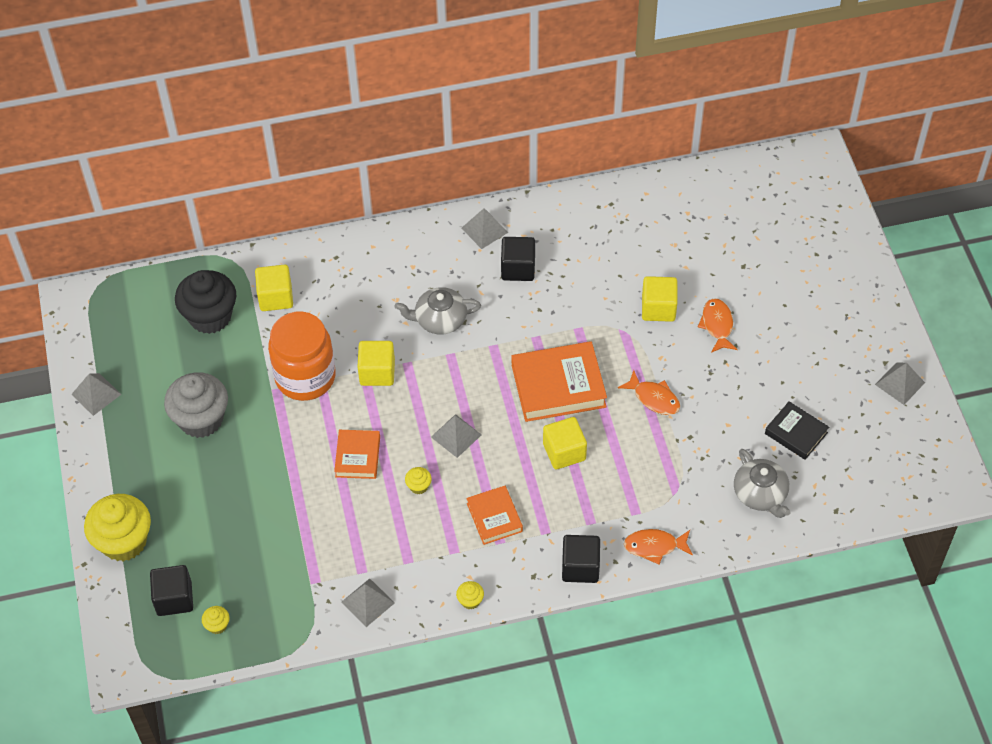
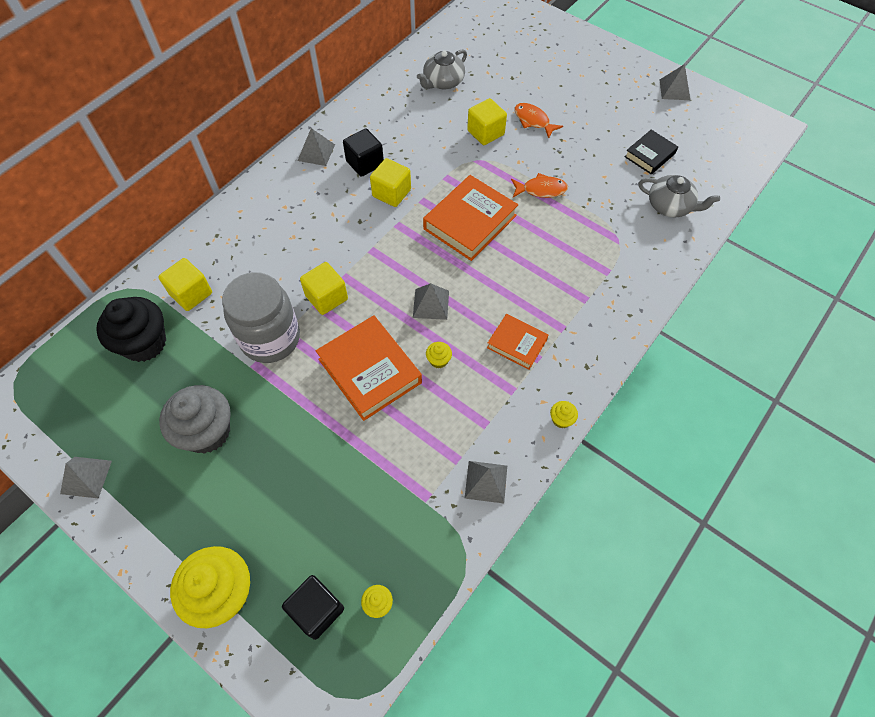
camera: 40 degrees left, 5 degrees up
orange jar [268,312,336,401] -> grey jar [222,272,300,363]
orange book [334,430,380,479] -> orange book [316,315,422,421], size x1.72
grey teapot [395,287,481,335] -> grey teapot moved to [417,49,467,89]
yellow cube [543,417,587,469] -> yellow cube moved to [370,158,411,207]
black cube [562,535,600,583] -> none
orange fish [624,529,693,564] -> none
black book [765,401,829,460] -> black book turned 45 degrees counterclockwise [624,130,678,175]

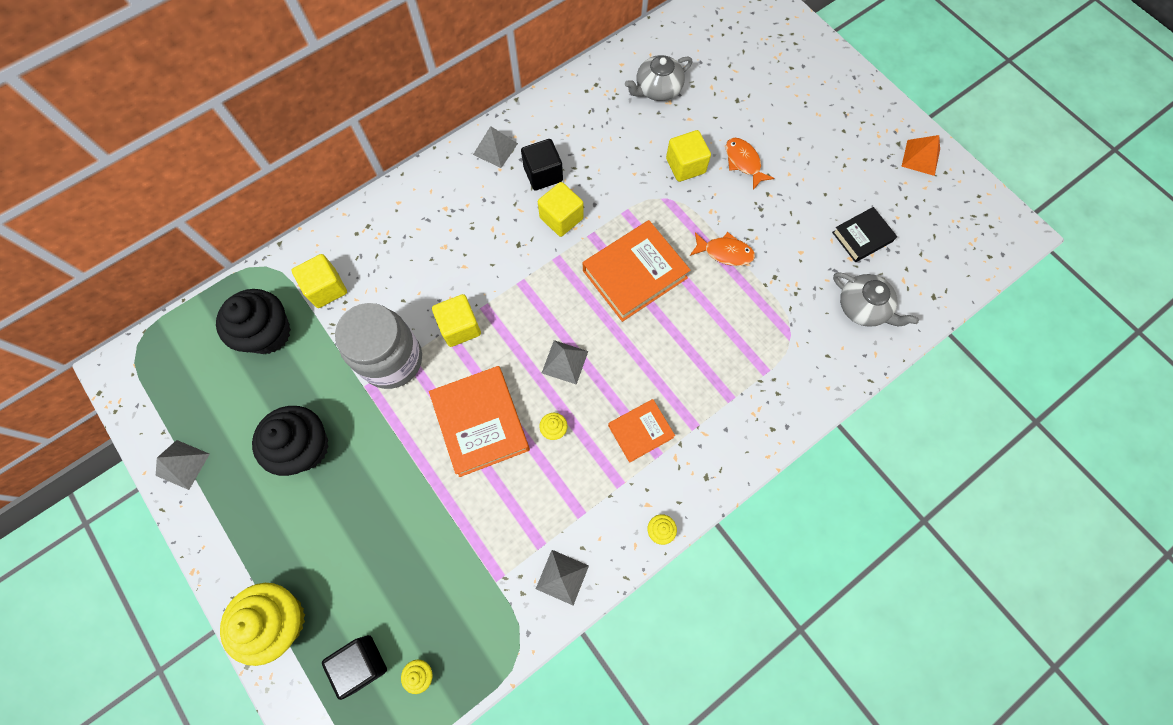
camera: 15 degrees right, 10 degrees up
grey cupcake [159,385,231,454] -> black cupcake [252,406,329,476]
orange book [487,314,548,370] -> orange book turned 75 degrees counterclockwise [608,399,675,463]
grey pyramid [660,64,690,100] -> orange pyramid [901,135,940,176]

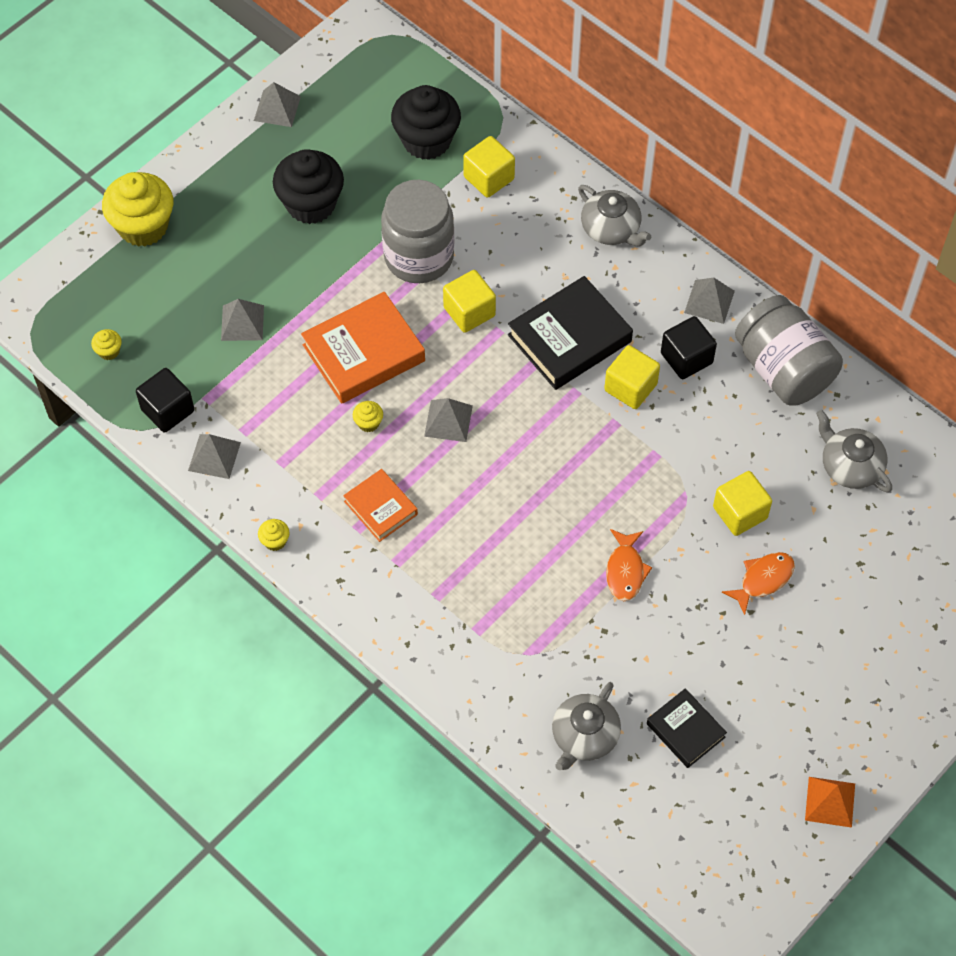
camera: 80 degrees right, 10 degrees down
black cube [322,635,387,700] -> black cube moved to [136,368,194,433]
orange book [583,220,691,322] -> none
none -> grey pyramid [221,299,264,341]
none -> black book [508,276,633,390]
none -> grey teapot [578,185,651,246]
none -> grey jar [735,295,843,406]

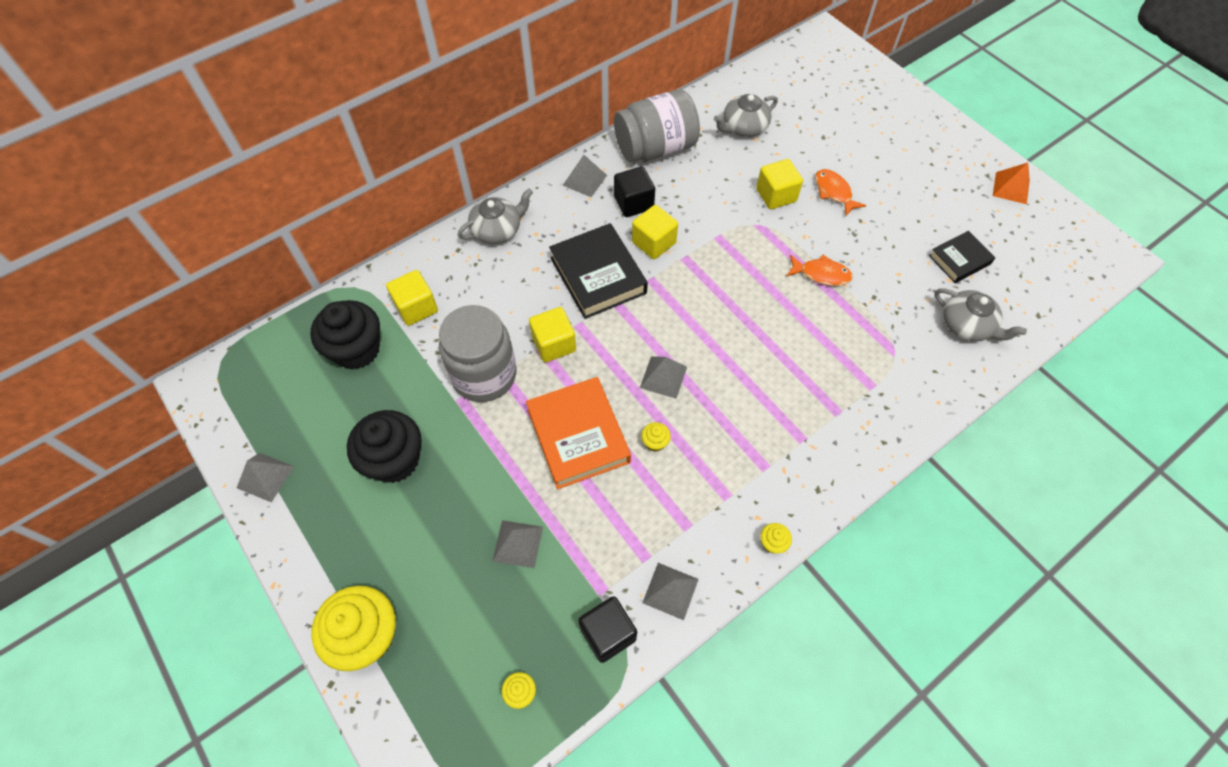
camera: 80 degrees left, 0 degrees up
orange book [343,469,418,542] -> none

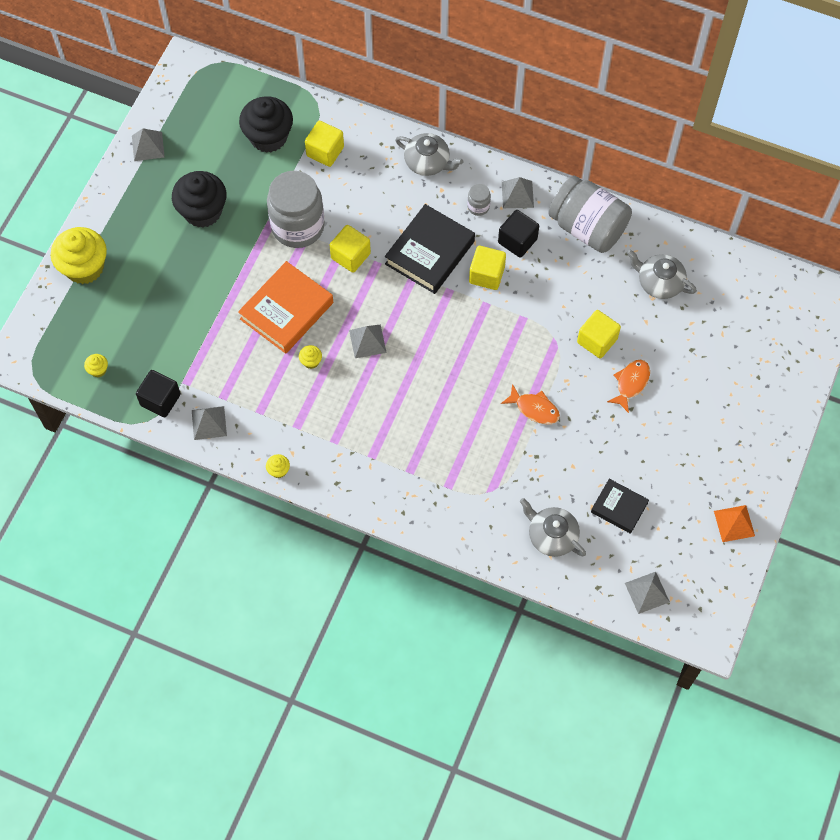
camera: 60 degrees right, 5 degrees up
grey pyramid [492,520,543,568] -> grey pyramid moved to [625,572,670,614]
orange fish [786,255,853,286] -> orange fish turned 45 degrees counterclockwise [501,384,560,424]
grey teapot [934,288,1027,341] -> grey teapot turned 120 degrees clockwise [520,498,586,557]
none -> grey jar [467,184,491,216]

